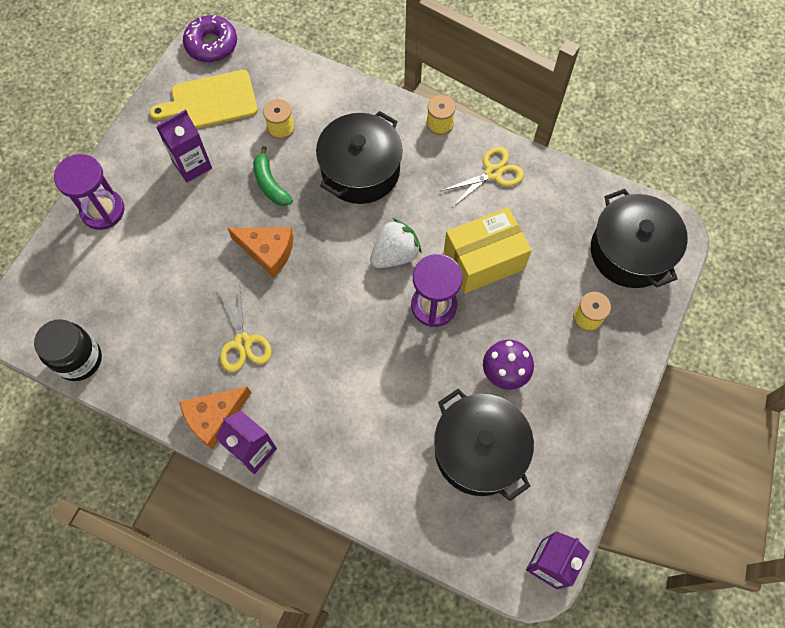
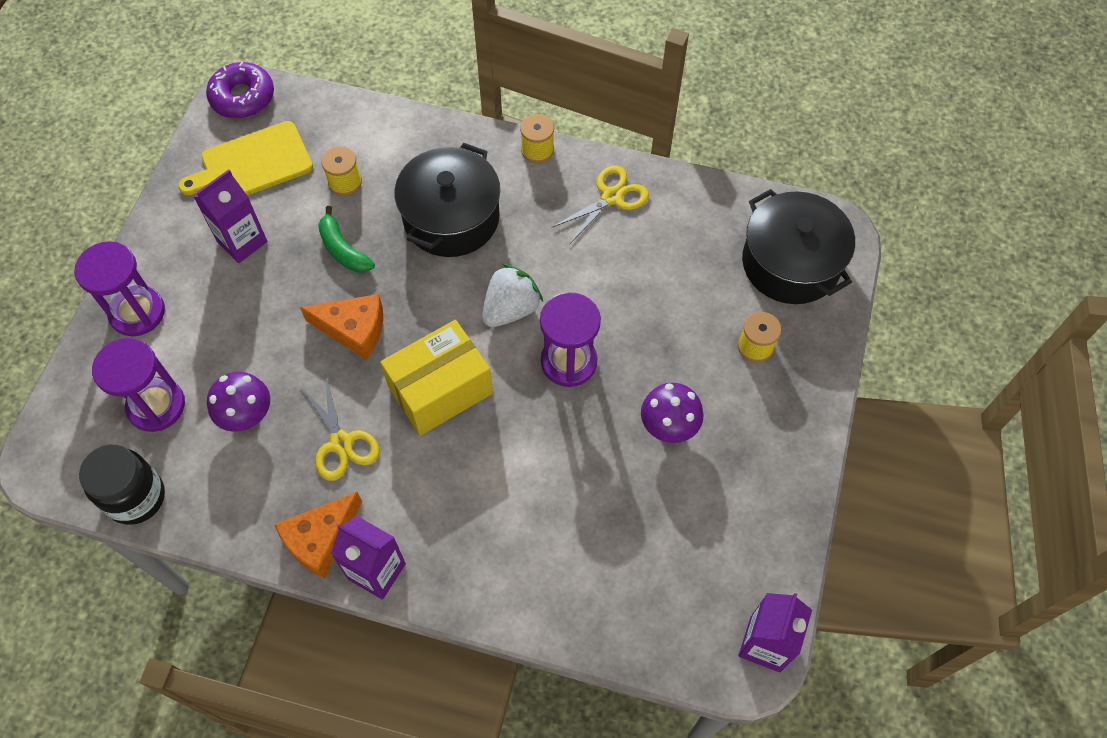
camera: 10 degrees left, 5 degrees down
black pot [434,389,534,501] -> none
yellow box [444,207,532,293] -> yellow box moved to [380,320,493,436]
none -> purple hourglass [92,338,185,432]
none -> purple mushroom [207,372,270,432]

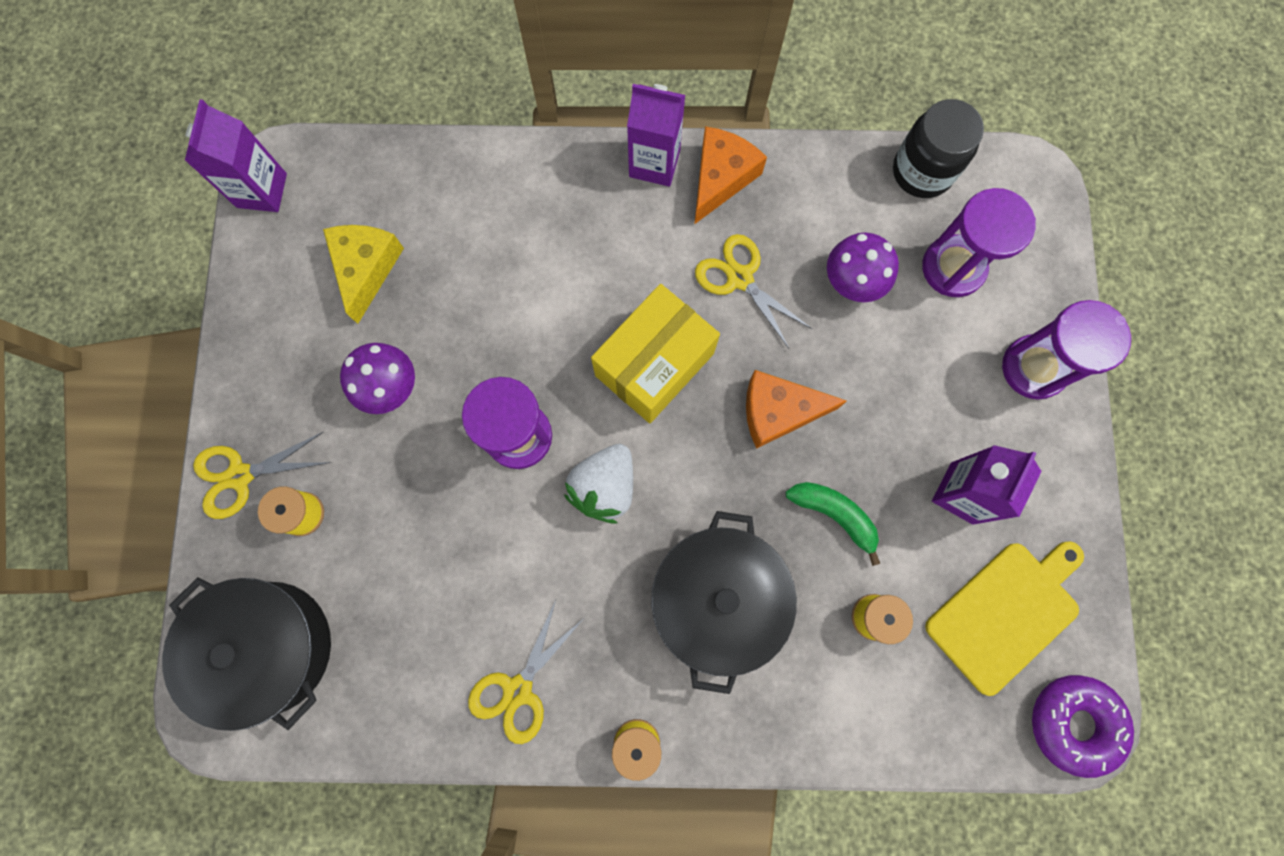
camera: 165 degrees right, 15 degrees up
none -> yellow scissors [193,432,331,519]
none -> yellow cheese [323,225,404,324]

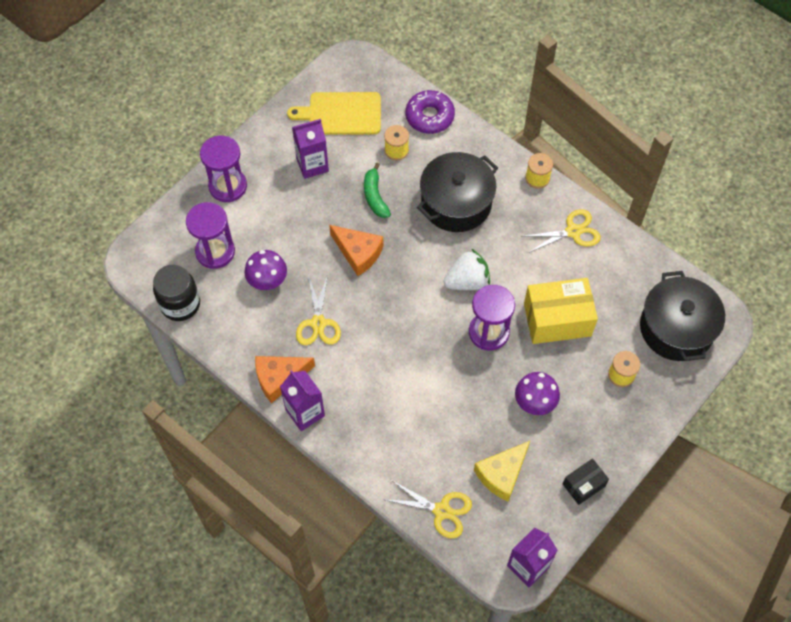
camera: 140 degrees left, 15 degrees down
yellow scissors [193,432,331,519] -> yellow scissors moved to [386,480,472,539]
yellow box [591,284,720,423] -> yellow box moved to [524,278,598,344]
purple donut [1032,675,1134,778] -> purple donut moved to [405,90,455,134]
none -> black box [563,458,609,505]

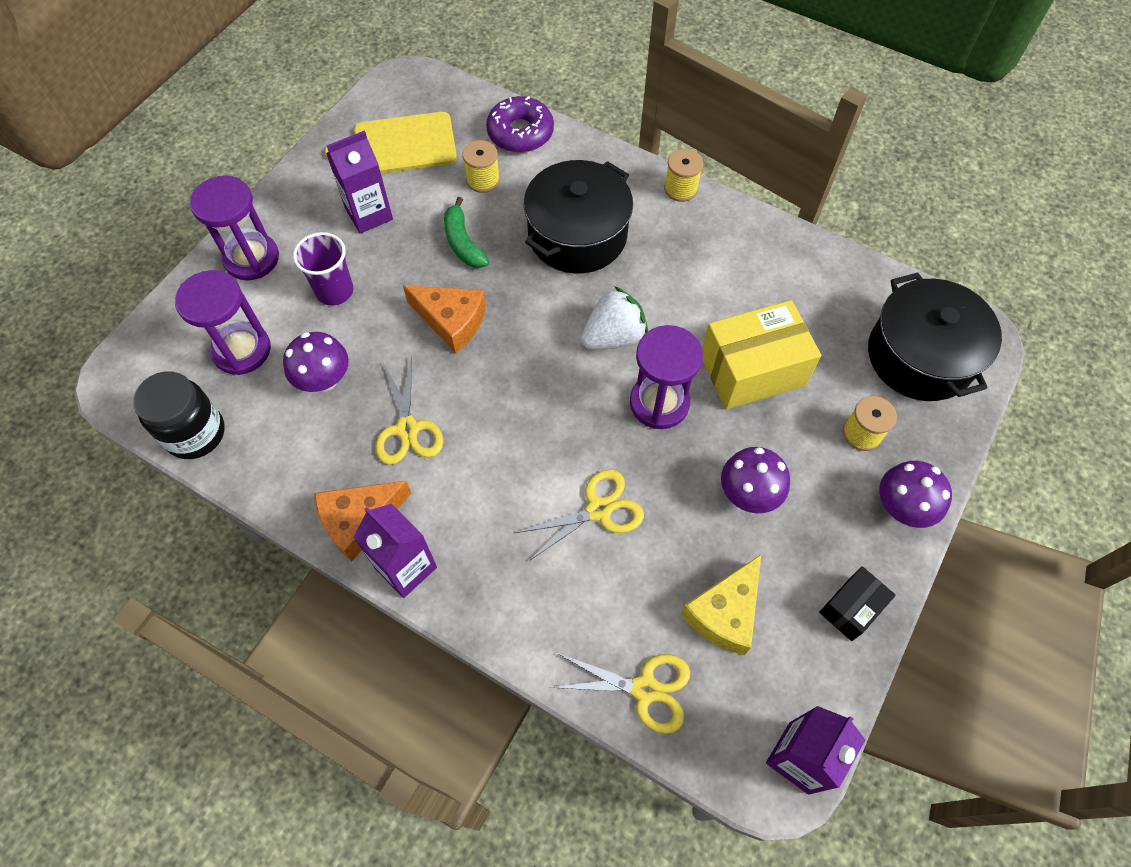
camera: 10 degrees left, 0 degrees up
yellow scissors [521,209,601,253] -> yellow scissors moved to [515,469,644,561]
none -> purple cup [293,232,353,306]
none -> purple mushroom [879,461,952,528]

